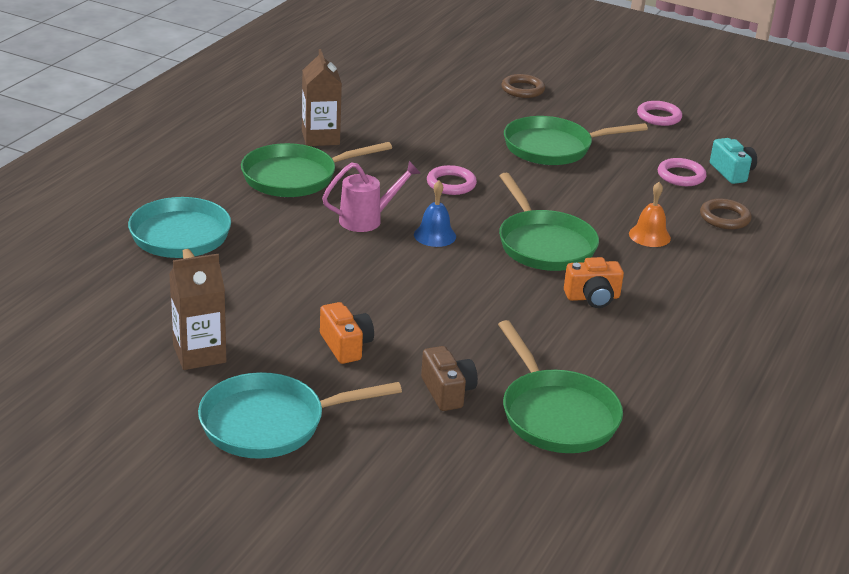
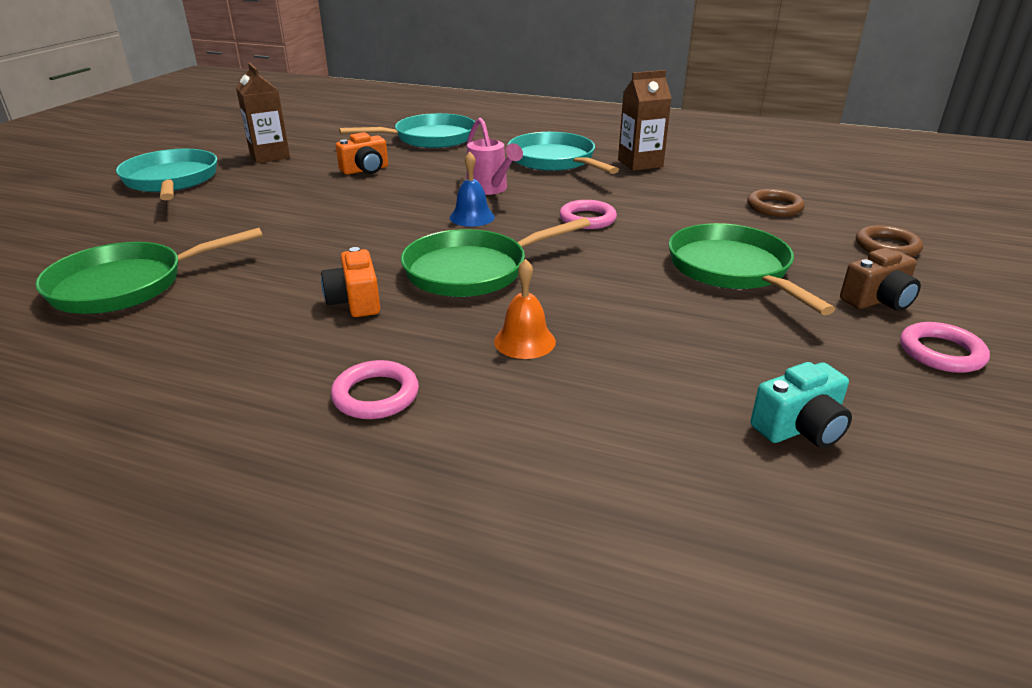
camera: 85 degrees right, 0 degrees up
green pan [241,142,392,197] -> turquoise pan [507,132,619,174]
orange camera [320,302,374,364] -> orange camera moved to [336,132,388,175]
brown camera [421,346,478,411] -> brown camera moved to [840,248,921,311]
pink ring [658,158,706,186] -> pink ring moved to [331,360,419,419]
brown ring [700,199,752,229] -> brown ring moved to [747,189,805,217]

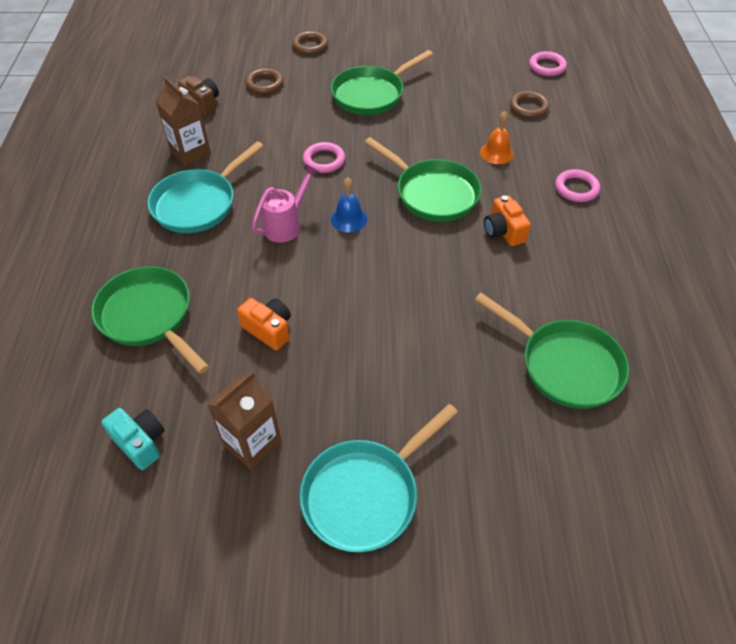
camera: 110 degrees left, 20 degrees up
orange camera [321,247,380,317] -> orange camera turned 105 degrees clockwise [484,195,531,246]
turquoise pan [339,113,475,148] -> green pan [91,266,209,374]
turquoise camera [750,362,852,448] -> turquoise camera moved to [101,408,165,470]
brown camera [840,248,921,311] -> brown camera moved to [178,76,219,115]
pink ring [900,322,990,373] -> pink ring moved to [529,51,567,76]
none -> brown ring [510,91,550,118]

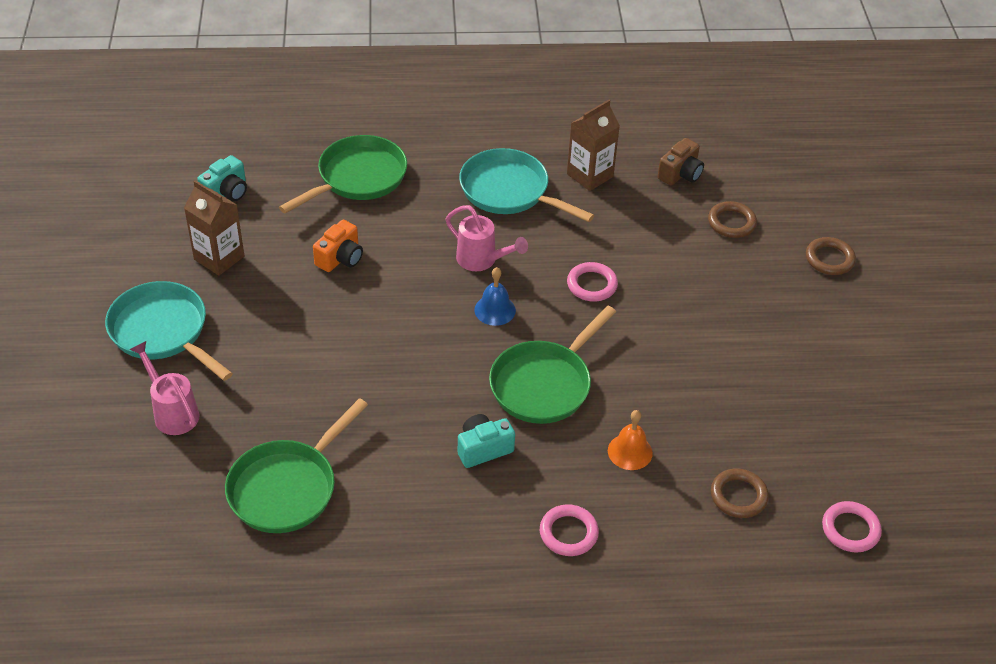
camera: 85 degrees right, 5 degrees down
green pan [331,50,433,115] -> none
orange camera [484,195,531,246] -> turquoise camera [458,414,515,468]
none -> pink watering can [130,341,199,435]

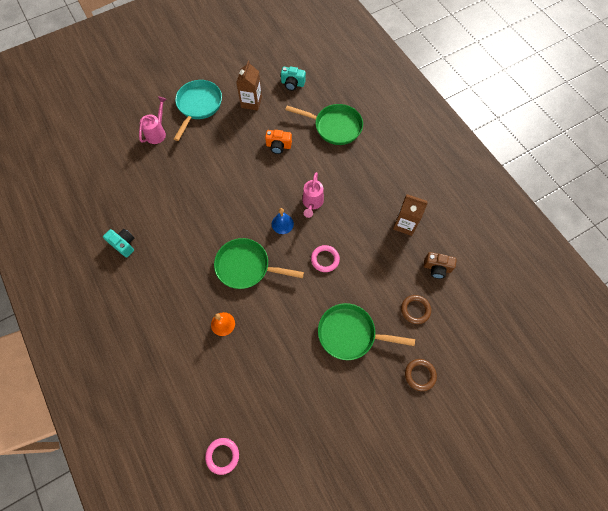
camera: 65 degrees right, 20 degrees up
green pan [225,398,368,533] -> green pan moved to [318,303,415,360]
turquoise camera [458,414,515,468] -> turquoise camera moved to [103,229,134,258]
turquoise pan [459,148,594,222] -> none
pink ring [540,504,599,556] -> none
brown ring [711,469,769,518] -> none

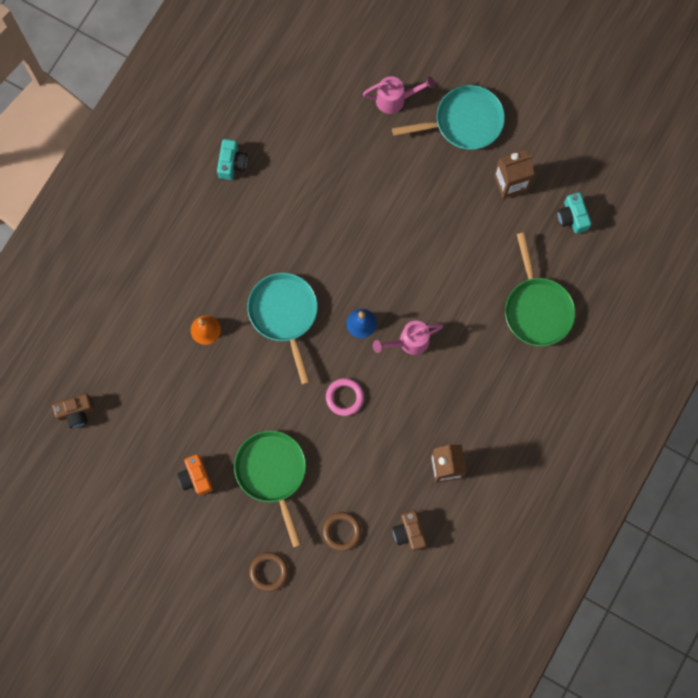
camera: 60 degrees right, 10 degrees up
pink ring [205,438,239,475] -> brown camera [52,394,94,428]
green pan [214,238,304,289] -> turquoise pan [247,273,318,385]
orange camera [265,130,292,154] -> orange camera moved to [177,454,213,495]

